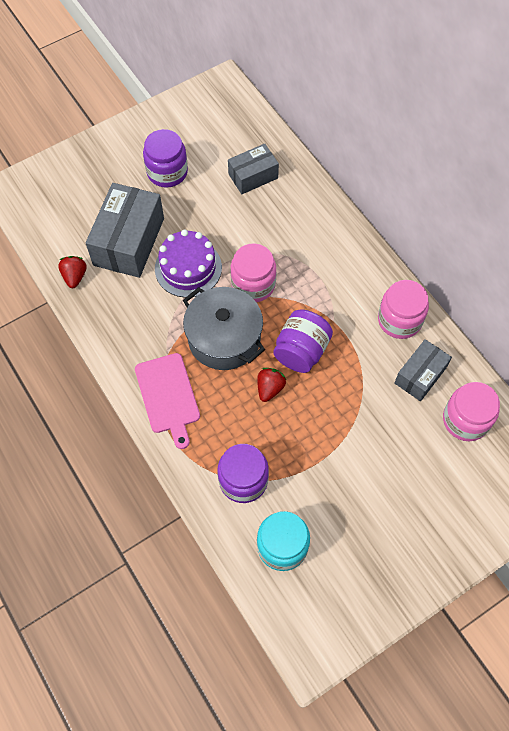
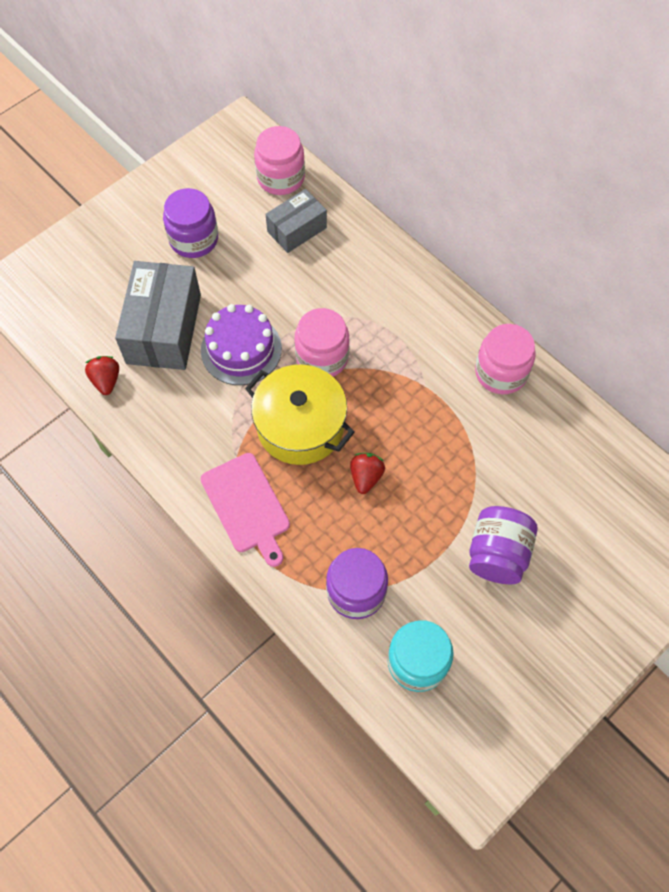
camera: 10 degrees left, 0 degrees up
grey pot [183,287,265,370] -> yellow pot [245,364,355,465]
purple jar [273,309,333,373] -> purple jar moved to [469,506,538,584]
grey box [395,339,452,401] -> none
pink jar [443,382,500,441] -> pink jar moved to [254,126,305,195]

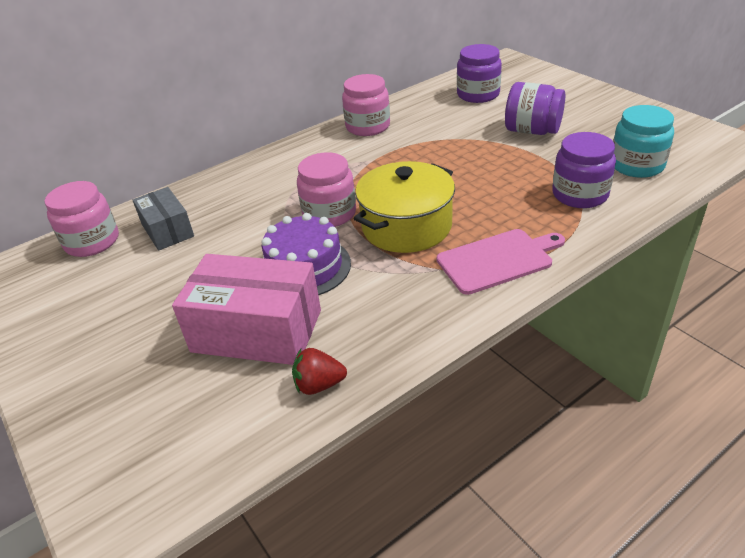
camera: 80 degrees left, 25 degrees down
grey box [115,261,201,370] -> pink box [172,254,321,365]
purple jar [163,188,218,258] -> purple jar moved to [457,44,502,103]
red strawberry [350,453,385,494] -> none

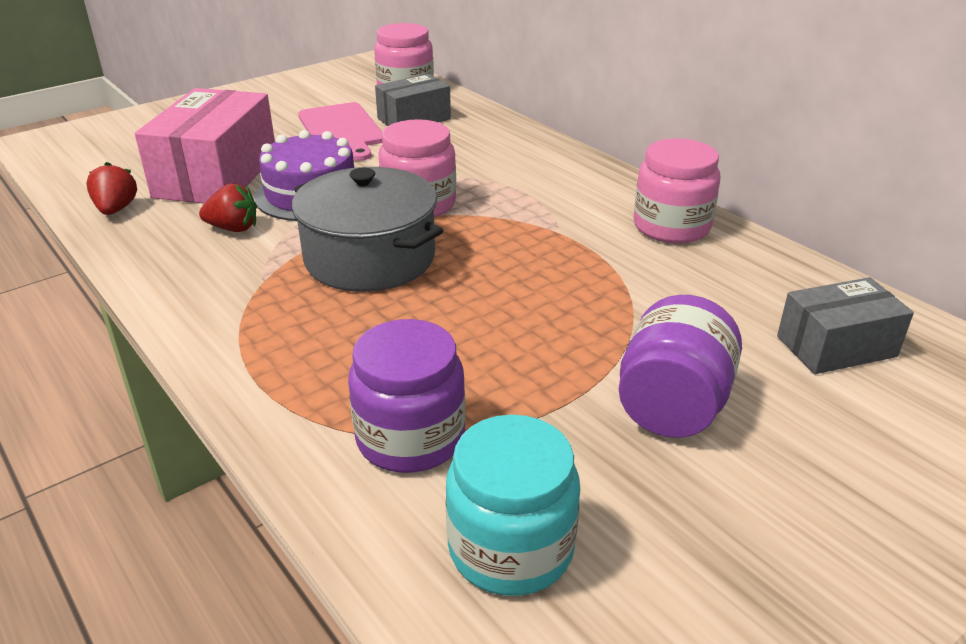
camera: 85 degrees right, 5 degrees down
yellow pot [354,161,455,253] -> grey pot [292,167,443,292]
pink cutting board [437,229,565,295] -> pink cutting board moved to [298,102,382,161]
purple jar [457,44,502,103] -> grey box [777,277,914,374]
none -> red strawberry [199,183,257,232]

